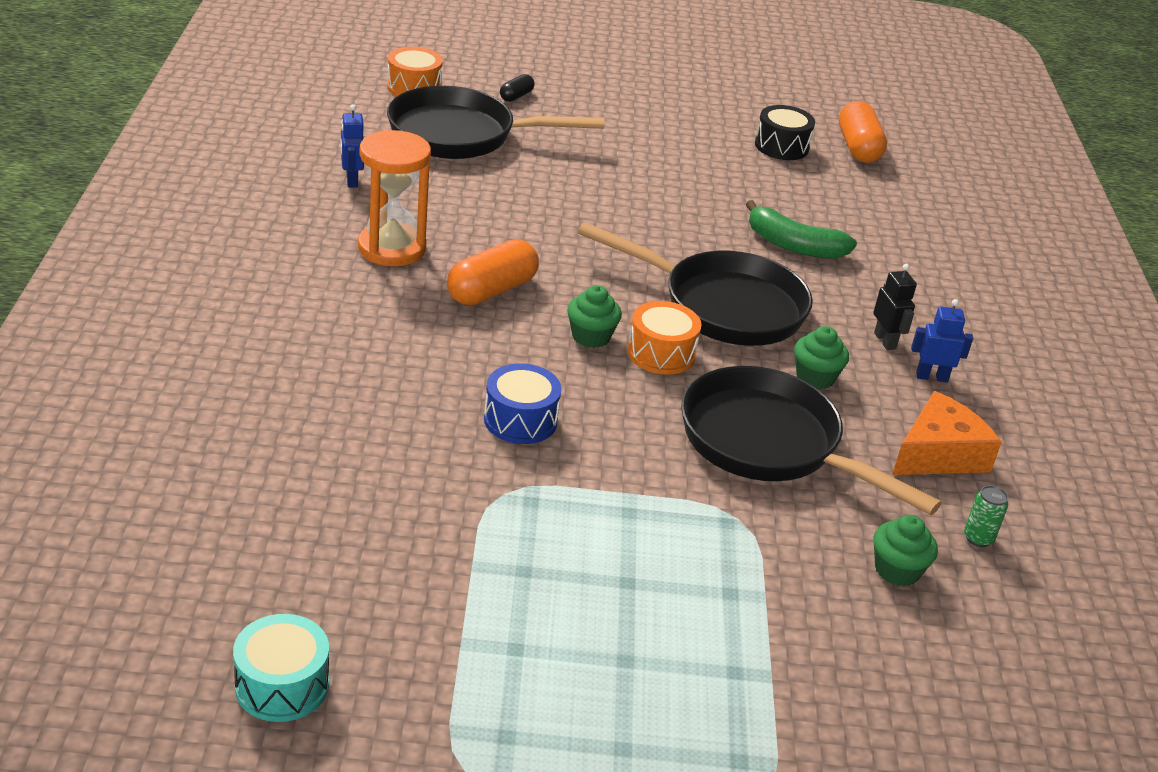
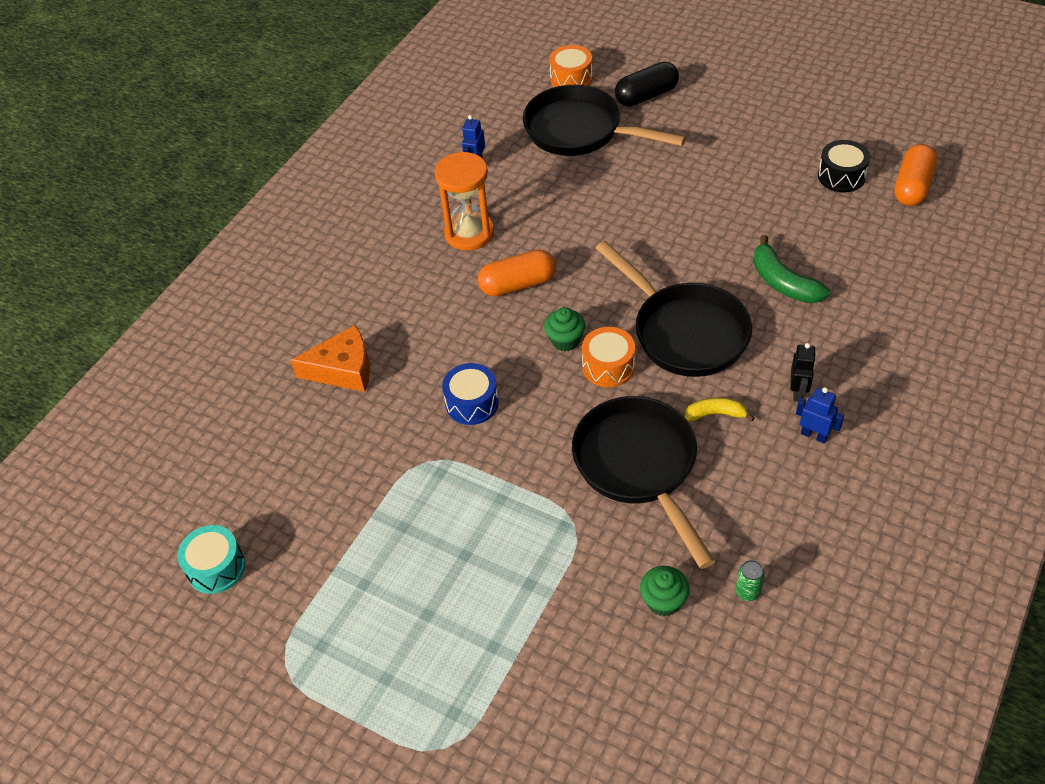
camera: 35 degrees right, 15 degrees up
black capsule [500,74,535,102] -> black capsule [615,62,679,106], size x1.93
green cupcake [794,326,849,389] -> yellow banana [685,397,755,422]
orange cheese [892,391,1002,475] -> orange cheese moved to [290,325,370,392]

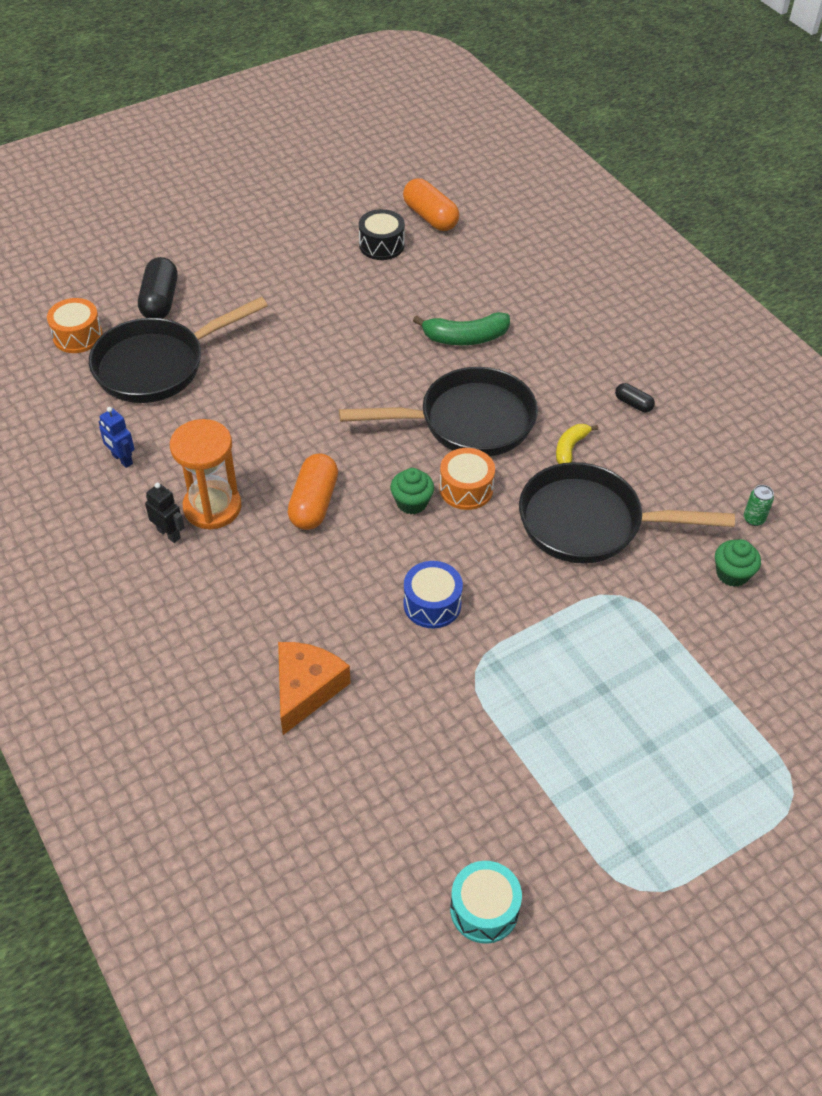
camera: 65 degrees left, 0 degrees up
black robot [790,343,816,402] -> black robot moved to [145,483,185,543]
blue robot [796,387,844,443] -> black capsule [615,383,655,412]

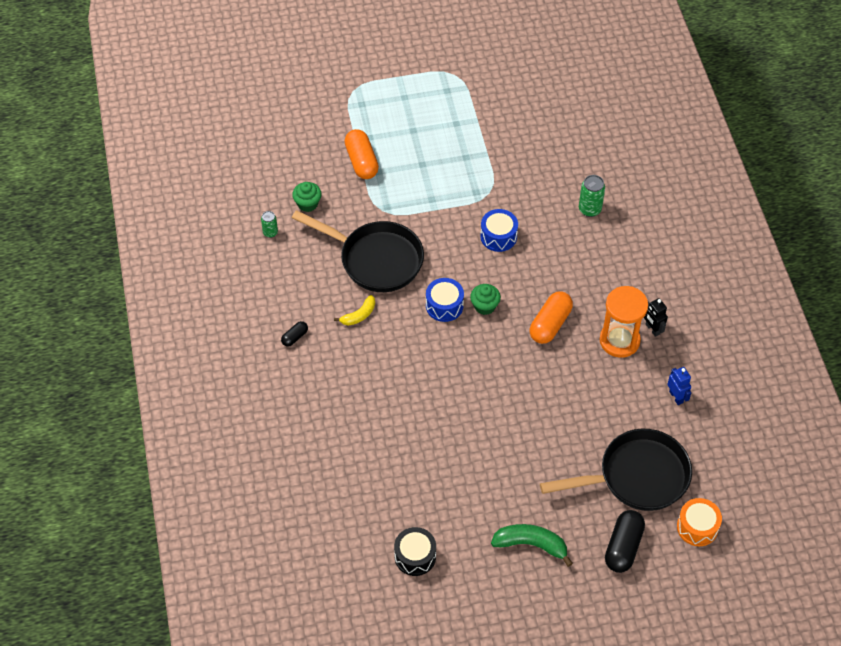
camera: 160 degrees left, 5 degrees up
orange cheese [278,642,351,735] -> green can [579,175,605,217]
black pan [339,367,538,456] -> none
orange capsule [403,178,459,231] -> orange capsule moved to [344,129,379,179]
green banana [413,312,510,345] -> green banana moved to [491,524,573,567]
orange drum [439,448,495,510] -> blue drum [426,278,464,322]
turquoise drum [450,861,522,944] -> none
black capsule [615,383,655,412] -> black capsule turned 75 degrees clockwise [281,321,308,347]

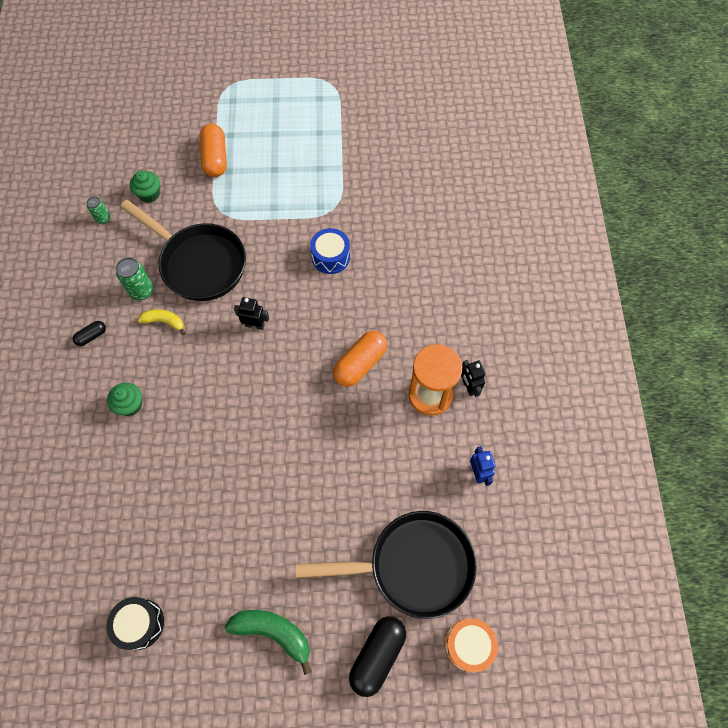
camera: 10 degrees right, 10 degrees up
yellow banana [334,295,375,326] -> yellow banana turned 135 degrees counterclockwise [138,309,185,335]
blue drum [426,278,464,322] -> black robot [234,297,269,330]
green cupcake [470,284,501,315] -> green cupcake moved to [107,383,142,416]
green can [579,175,605,217] -> green can moved to [116,257,153,300]

